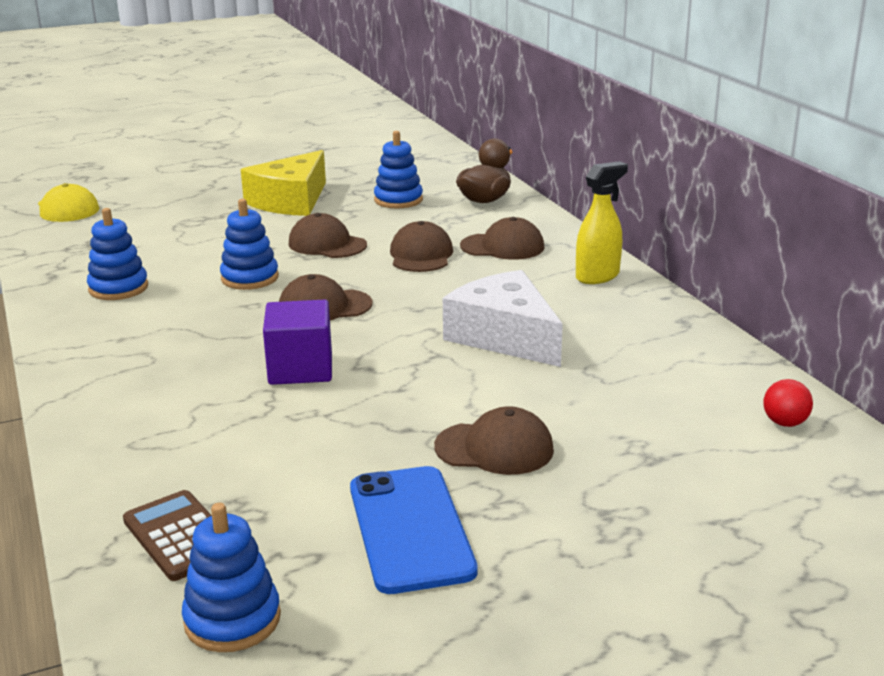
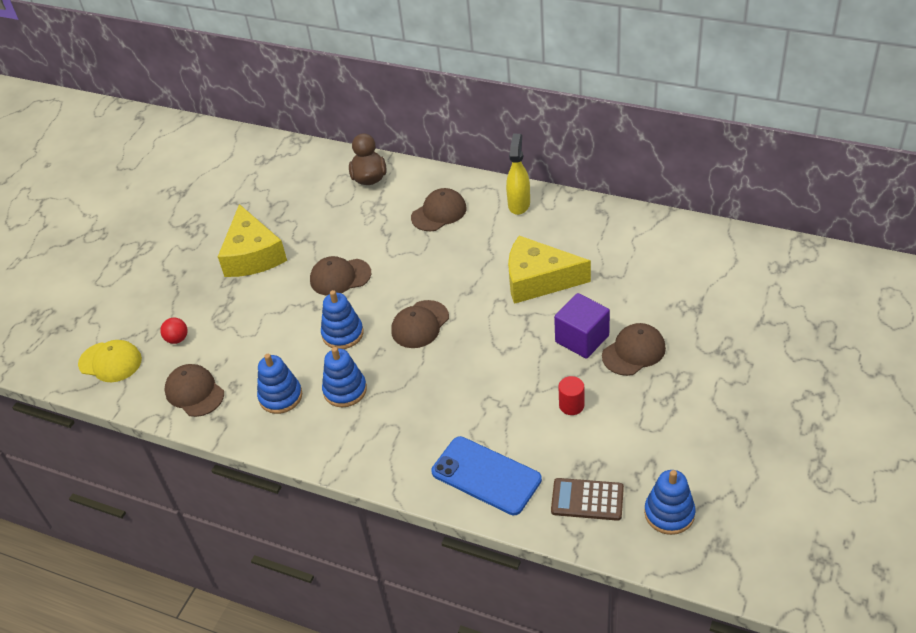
camera: 40 degrees left, 20 degrees up
purple cube [263,300,332,385] -> purple cube moved to [554,293,610,359]
blue phone [350,466,478,594] -> blue phone moved to [431,436,542,515]
blue stacking toy [374,131,423,208] -> blue stacking toy moved to [322,347,367,407]
brown cap [390,221,453,272] -> brown cap moved to [165,364,224,417]
white cheese [443,270,563,367] -> yellow cheese [508,236,591,304]
red ball [763,379,813,427] -> red ball moved to [160,318,188,344]
none -> red cylinder [558,376,584,415]

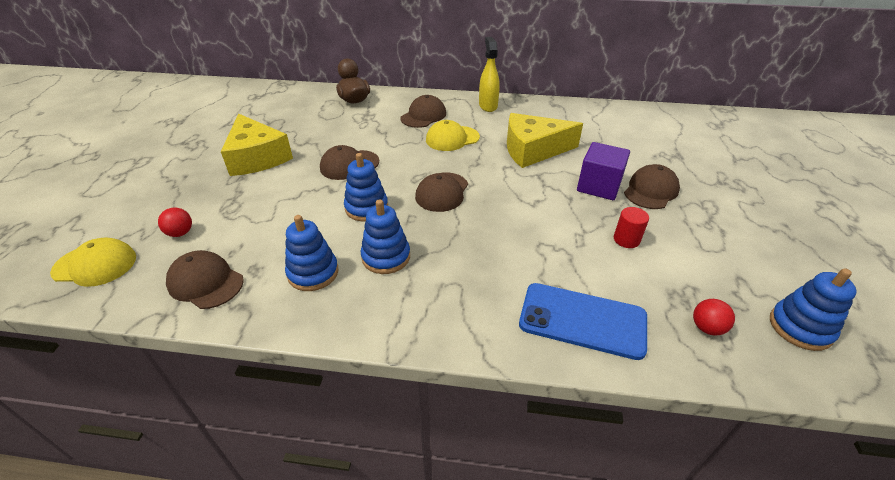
camera: 20 degrees left, 5 degrees down
brown calculator [551,478,624,521] -> red ball [693,299,735,335]
none -> yellow cap [426,120,480,151]

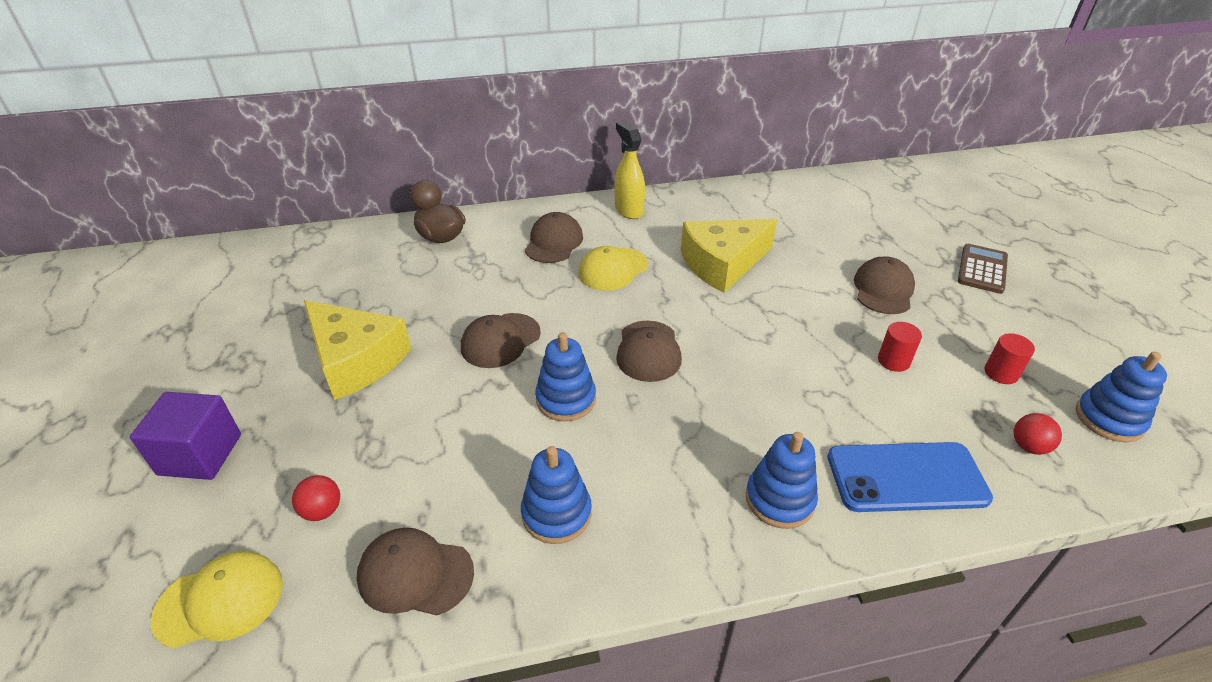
camera: 20 degrees left, 0 degrees up
blue stacking toy [361,199,410,274] -> blue stacking toy moved to [746,432,818,529]
purple cube [577,142,630,200] -> purple cube moved to [130,392,241,480]
none -> brown calculator [958,244,1008,294]
none -> red cylinder [984,333,1035,384]

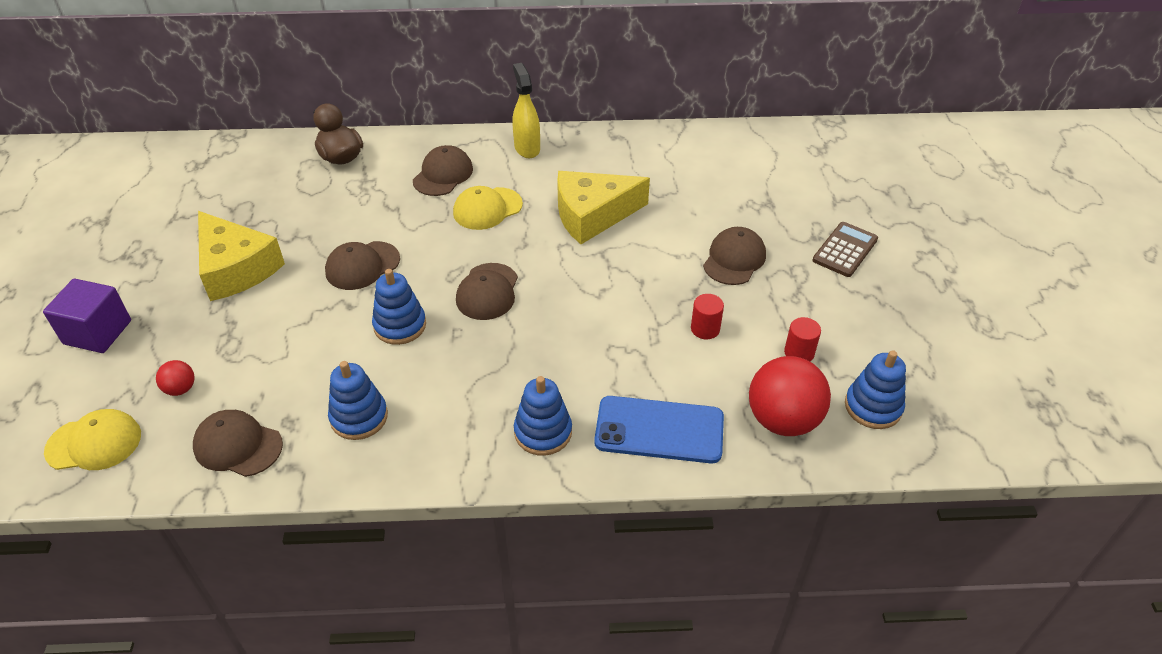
camera: 10 degrees right, 5 degrees up
red ball [1014,413,1062,455] -> red ball [749,356,831,436], size x2.15

